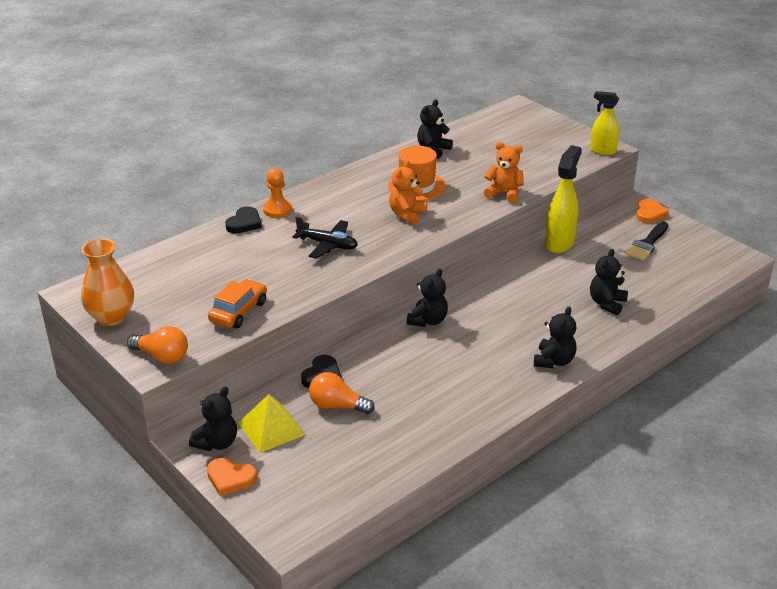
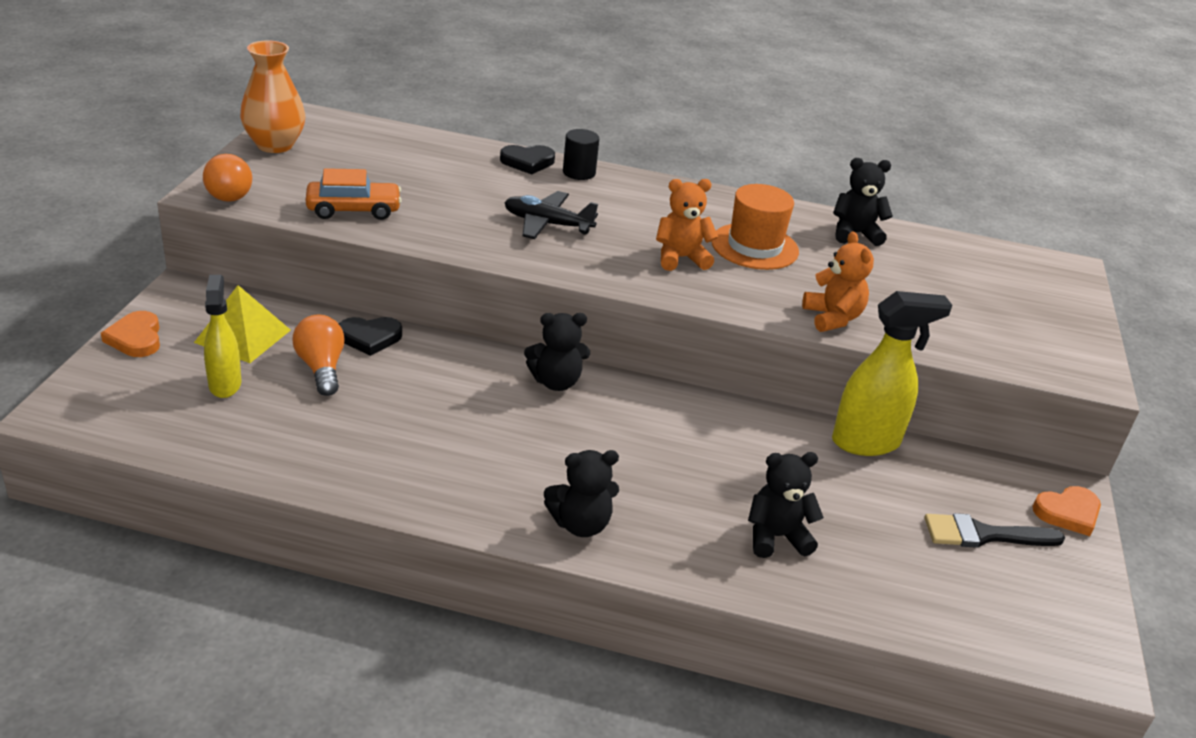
camera: 50 degrees right, 0 degrees up
black teddy bear [189,387,237,451] -> none
orange pawn [263,168,292,218] -> black cylinder [563,129,599,180]
black plane [292,216,358,259] -> black plane turned 120 degrees clockwise [504,191,598,239]
yellow spray bottle [590,91,619,155] -> yellow spray bottle moved to [204,275,241,398]

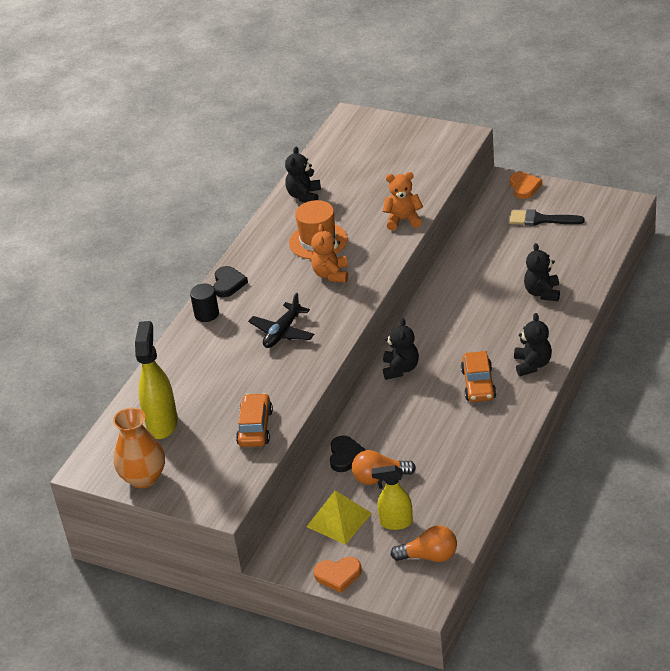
camera: 70 degrees left, 5 degrees up
orange light bulb [203,154,252,202] -> orange light bulb moved to [390,525,457,562]
black heart [500,145,555,175] -> black heart moved to [213,266,248,297]
yellow spray bottle [832,291,952,456] -> yellow spray bottle moved to [135,321,178,439]
black brush [924,513,1065,548] -> black brush turned 90 degrees clockwise [510,209,585,226]
none -> orange car [461,351,496,402]

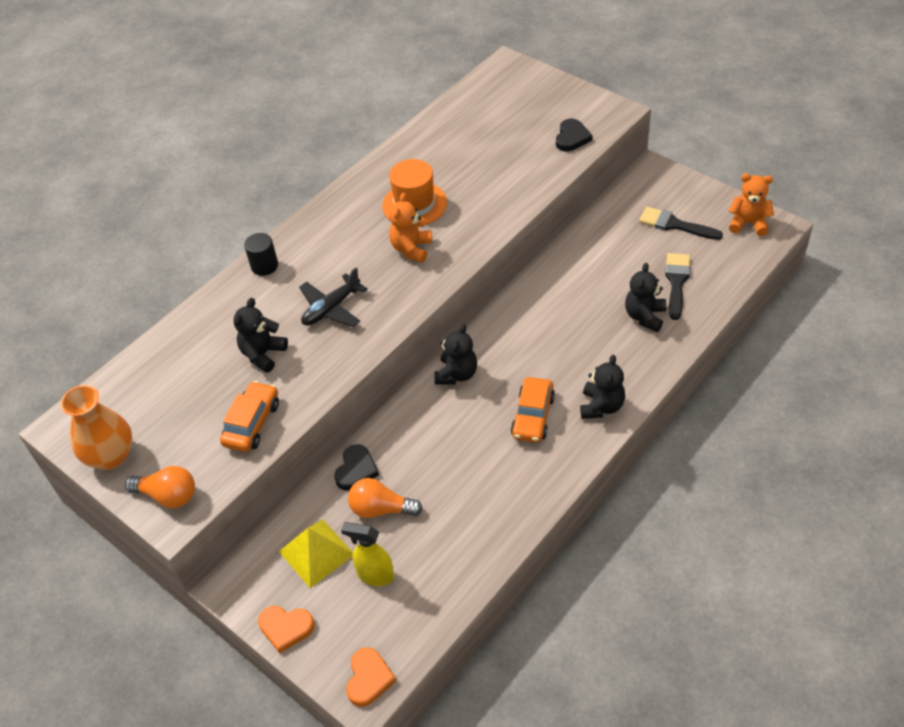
camera: 15 degrees right, 10 degrees up
yellow spray bottle [135,321,178,439] -> none
black heart [213,266,248,297] -> black heart moved to [556,119,592,151]
black teddy bear [285,146,321,203] -> black teddy bear moved to [233,298,288,373]
orange teddy bear [383,172,423,230] -> orange teddy bear moved to [729,174,774,236]
orange light bulb [390,525,457,562] -> orange light bulb moved to [125,466,195,508]
orange heart [510,172,542,199] -> orange heart moved to [346,647,396,707]
none -> black brush [665,253,690,320]

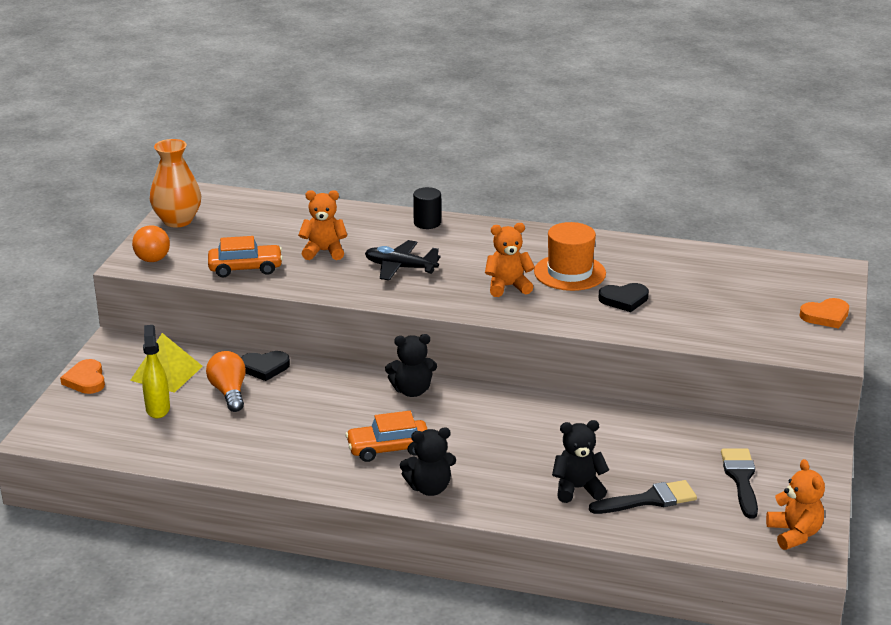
camera: 60 degrees right, 20 degrees down
black teddy bear [233,298,288,373] -> orange teddy bear [298,190,347,260]
orange heart [346,647,396,707] -> orange heart moved to [800,298,849,329]
black heart [556,119,592,151] -> black heart moved to [599,283,649,312]

